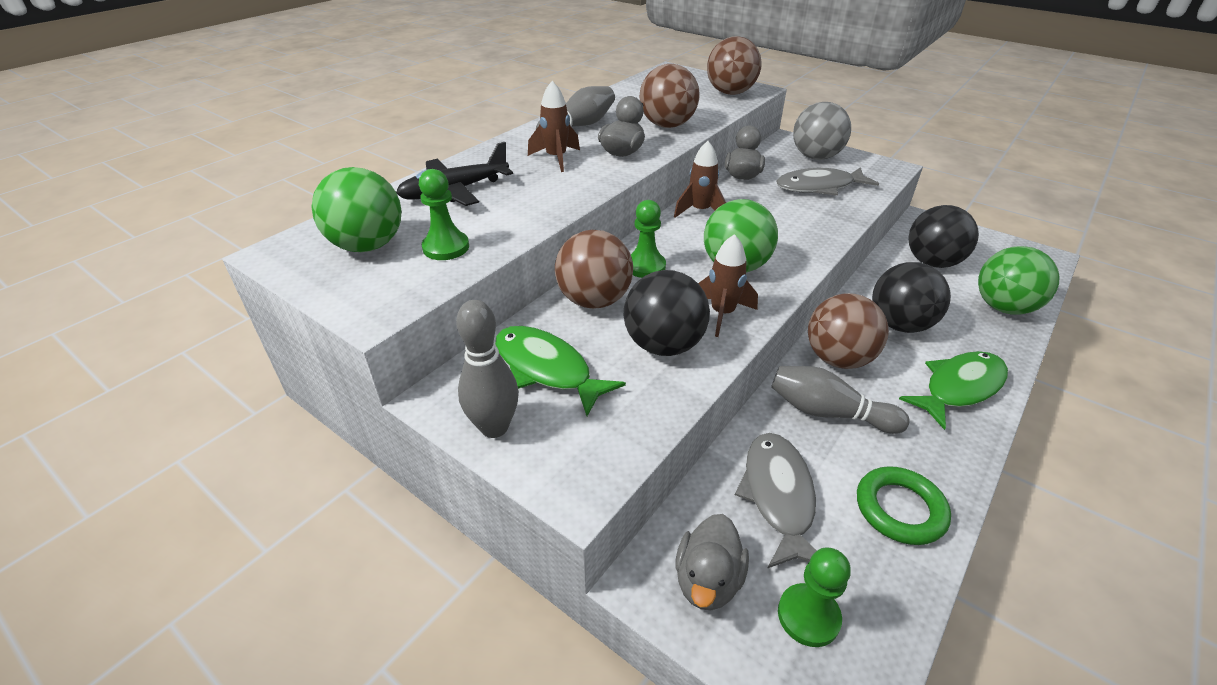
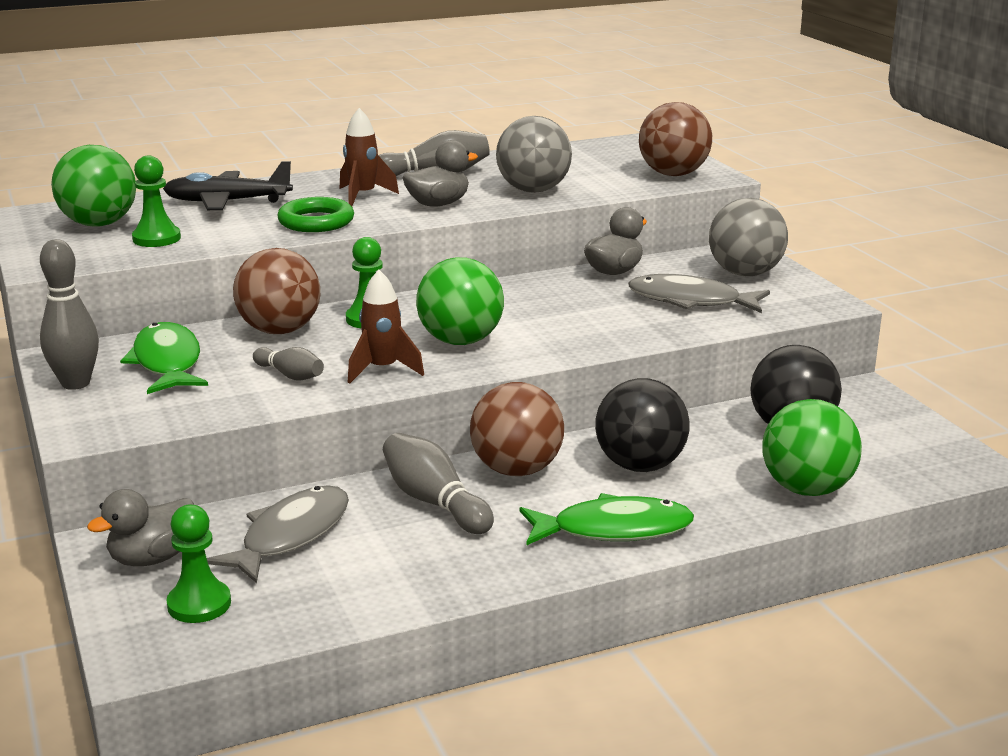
camera: 30 degrees right, 15 degrees down
black ball [624,270,710,356] -> grey bowling pin [253,347,324,380]
brown ball [640,64,700,128] -> grey ball [496,116,572,193]
brown rocket [674,141,726,218] -> none
green ring [857,466,951,545] -> green ring moved to [277,197,354,232]

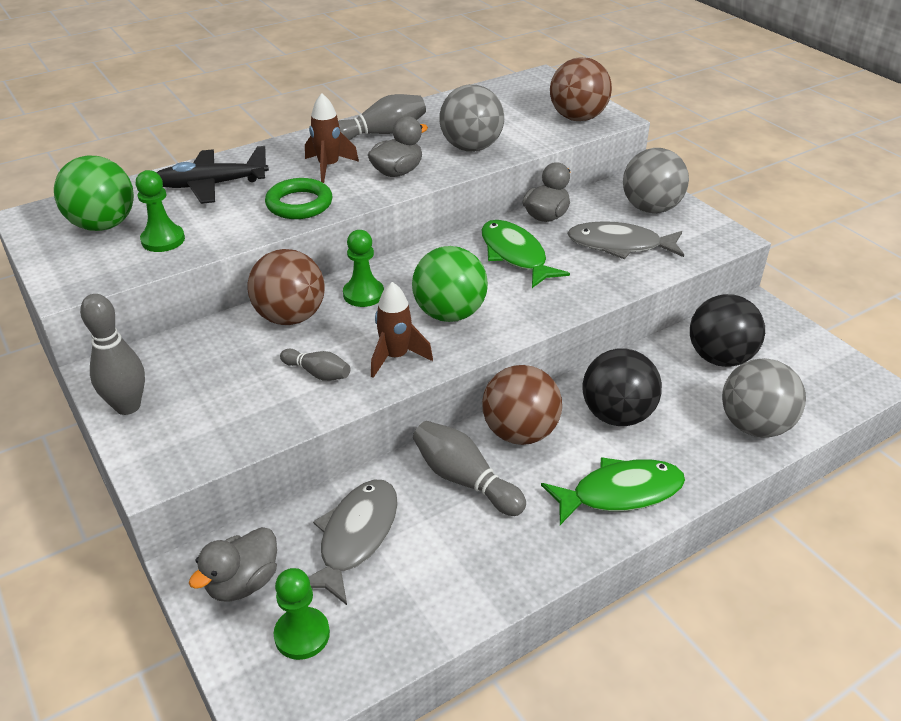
camera: 10 degrees left, 15 degrees up
green fish [120,322,208,394] -> green fish moved to [481,220,570,288]
green ball [763,399,862,496] -> grey ball [722,358,806,438]

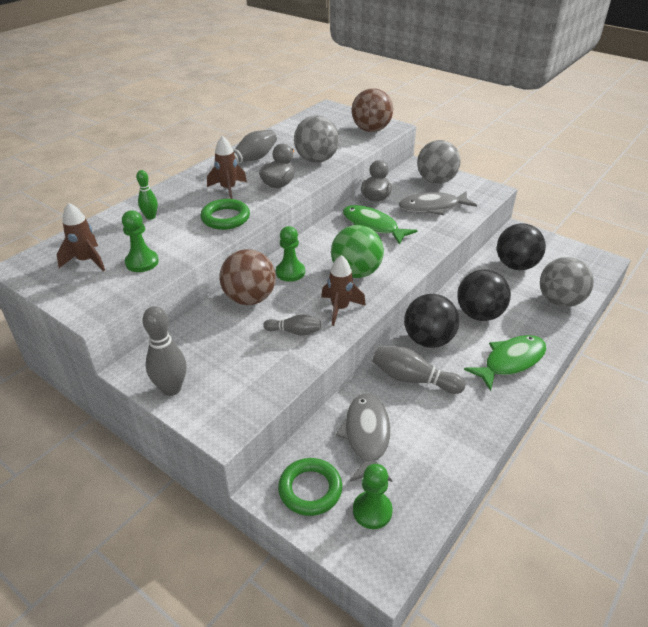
camera: 20 degrees left, 0 degrees up
green ball [54,155,134,231] -> brown rocket [56,202,105,271]
black plane [156,146,269,204] -> green bowling pin [136,170,158,220]
grey duck [189,527,277,602] -> green ring [278,458,342,516]
brown ball [482,365,562,445] -> black ball [404,294,459,348]

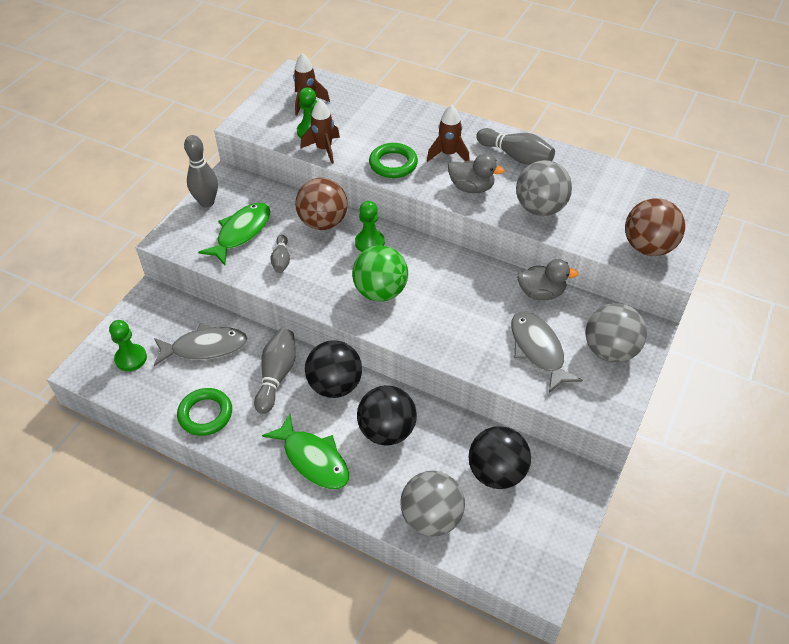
camera: 80 degrees right, 10 degrees up
green bowling pin [136,170,158,220] -> none
green ring [278,458,342,516] -> green ring moved to [177,388,232,436]
brown rocket [321,255,366,326] -> brown rocket moved to [300,100,340,164]
green fish [343,205,418,245] -> green fish moved to [198,203,270,265]

